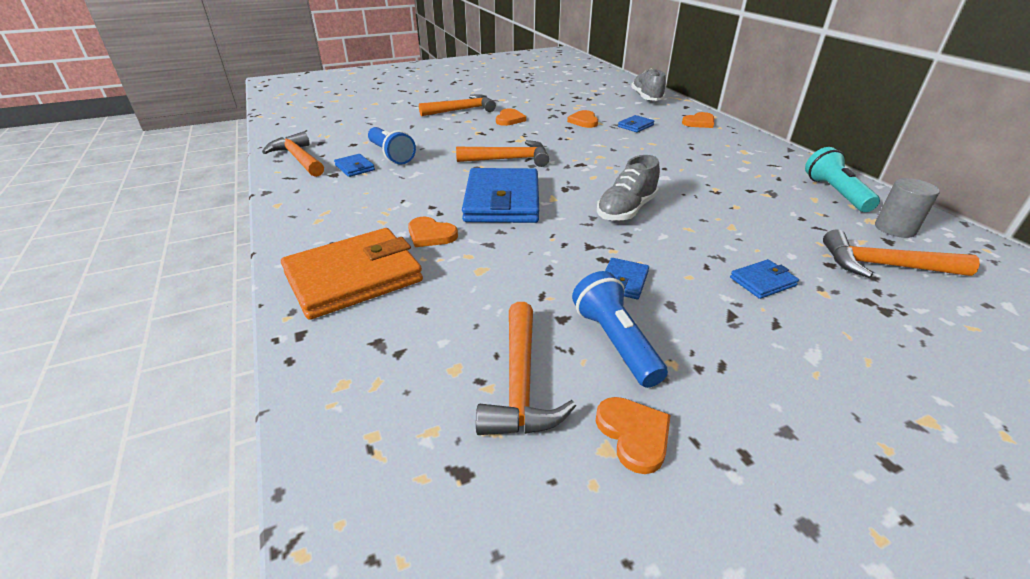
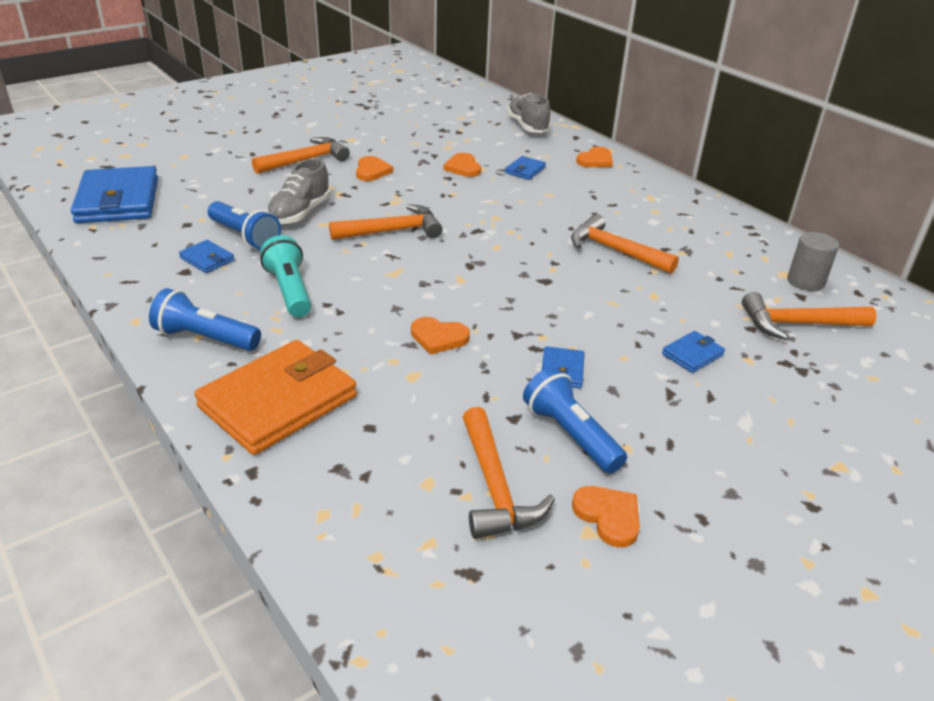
camera: 15 degrees left, 0 degrees up
orange hammer [262,131,324,177] -> orange hammer moved to [571,214,679,274]
orange heart [408,217,458,247] -> orange heart moved to [411,317,470,355]
blue wallet [462,168,539,223] -> blue wallet moved to [71,166,158,223]
grey shoe [597,155,660,221] -> grey shoe moved to [267,158,331,225]
turquoise flashlight [805,147,880,212] -> turquoise flashlight moved to [260,235,311,317]
none -> blue flashlight [149,288,261,351]

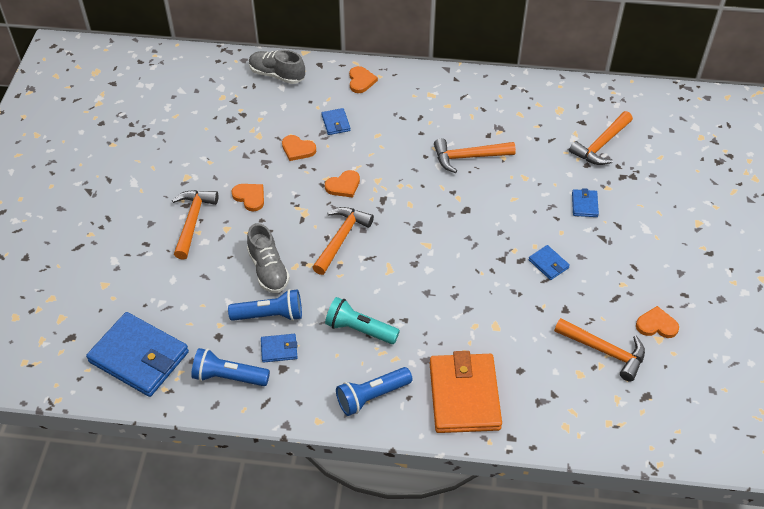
camera: 45 degrees left, 15 degrees up
orange heart [411,317,470,355] -> orange heart moved to [325,170,360,198]
blue flashlight [523,367,627,474] -> blue flashlight moved to [191,348,270,386]
grey cylinder [787,232,839,291] -> none

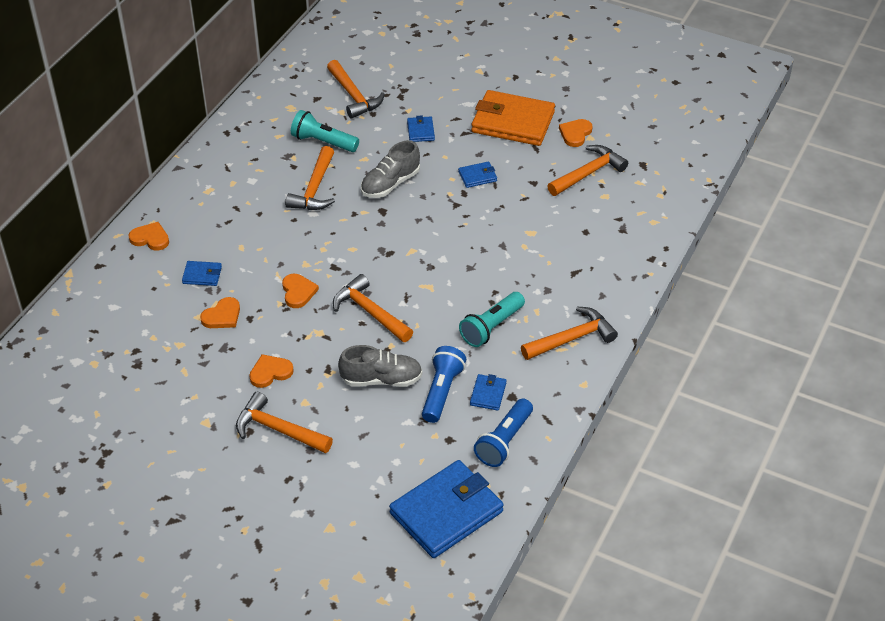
camera: 70 degrees left, 5 degrees down
grey shoe [249,50,305,84] -> grey shoe moved to [361,140,420,198]
blue flashlight [336,367,412,416] -> orange hammer [521,307,618,360]
orange wallet [430,351,502,433] -> orange wallet moved to [471,90,555,146]
blue wallet [572,188,599,217] -> blue wallet turned 60 degrees clockwise [407,116,435,142]
none -> turquoise flashlight [291,110,359,152]

